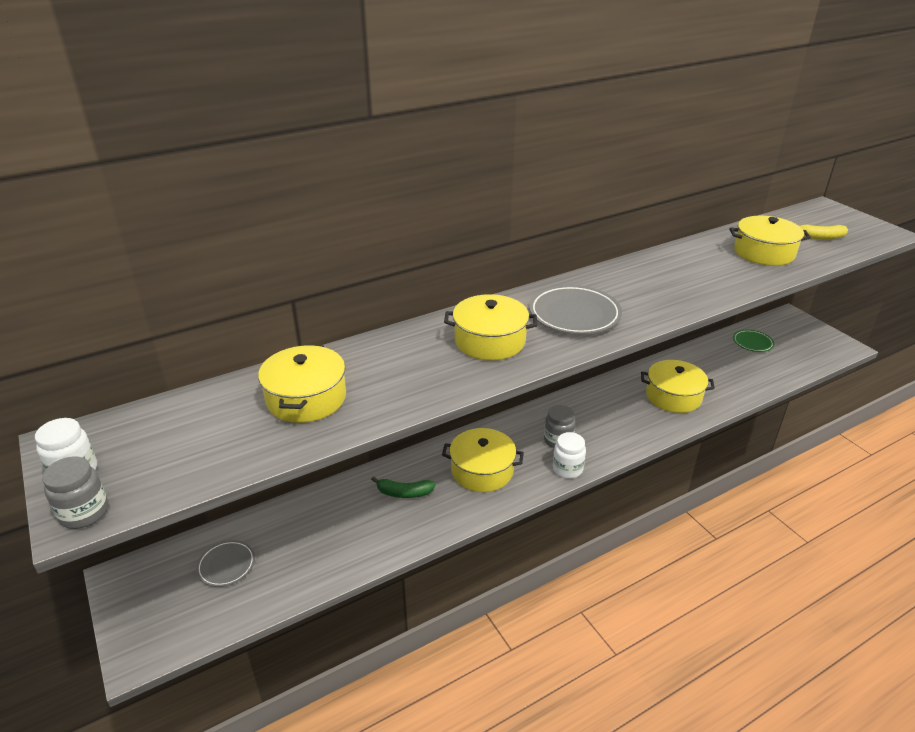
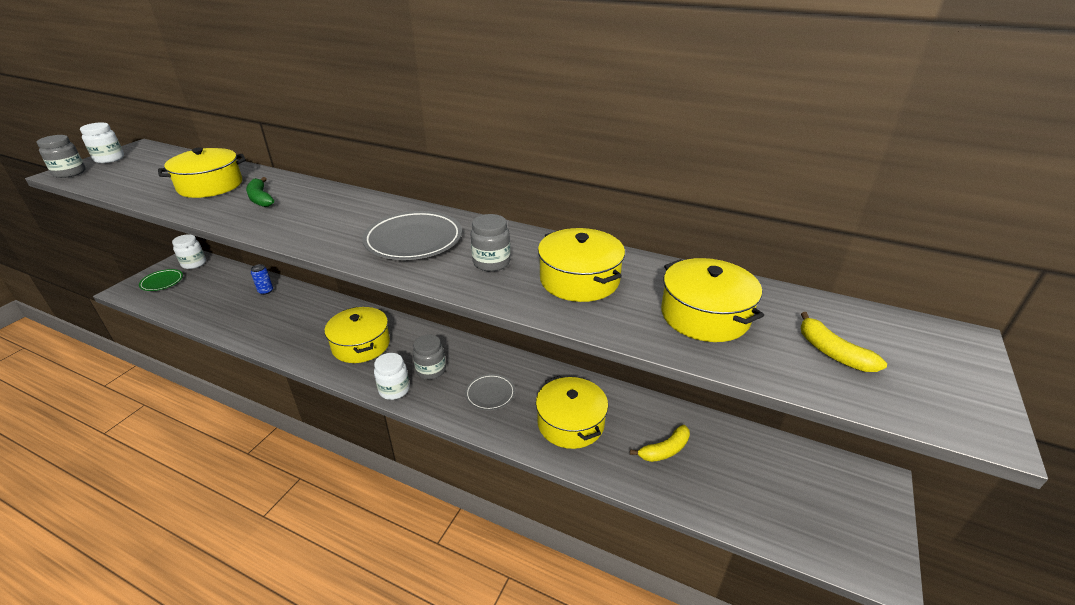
camera: 55 degrees right, 0 degrees up
grey plate [196,540,255,587] -> grey plate moved to [465,374,515,410]
green banana [371,476,436,498] -> green banana moved to [246,177,274,207]
yellow pot [444,294,537,360] -> yellow pot moved to [538,228,625,302]
green plate [733,330,774,352] -> green plate moved to [139,269,183,291]
none -> white jar [172,234,206,269]
none -> blue can [251,264,273,295]
none -> grey jar [471,214,510,272]
none -> yellow banana [630,425,690,462]

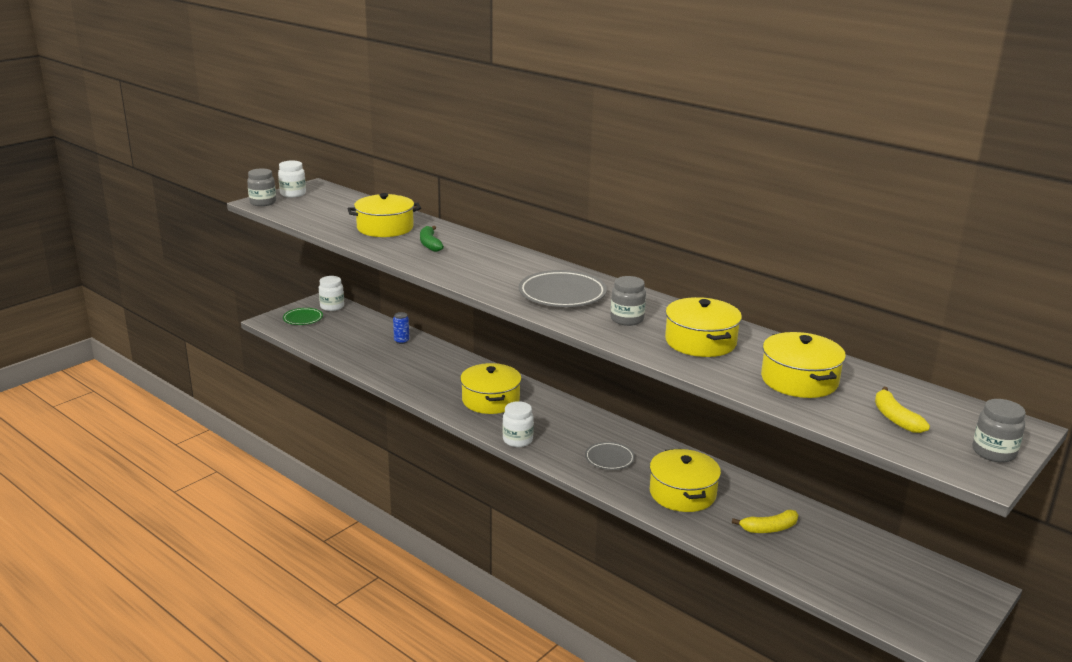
camera: 15 degrees right, 10 degrees down
grey jar [413,335,446,380] -> grey jar moved to [972,399,1026,463]

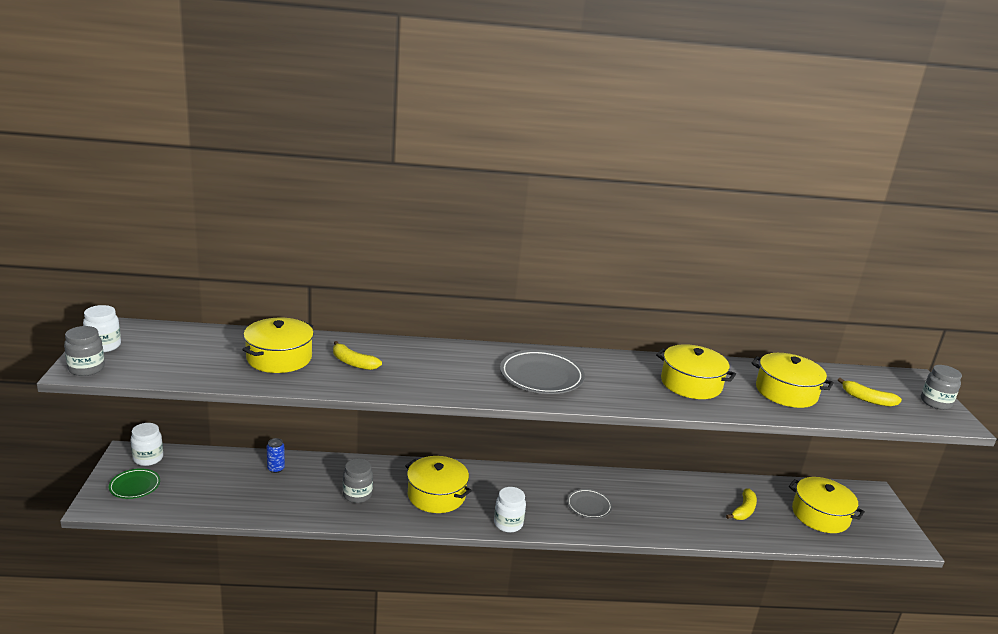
camera: 45 degrees left, 0 degrees up
green banana [420,226,444,252] -> yellow banana [333,341,382,370]
grey jar [611,276,646,326] -> grey jar moved to [343,459,373,503]
yellow pot [650,449,721,512] -> yellow pot moved to [789,477,865,533]

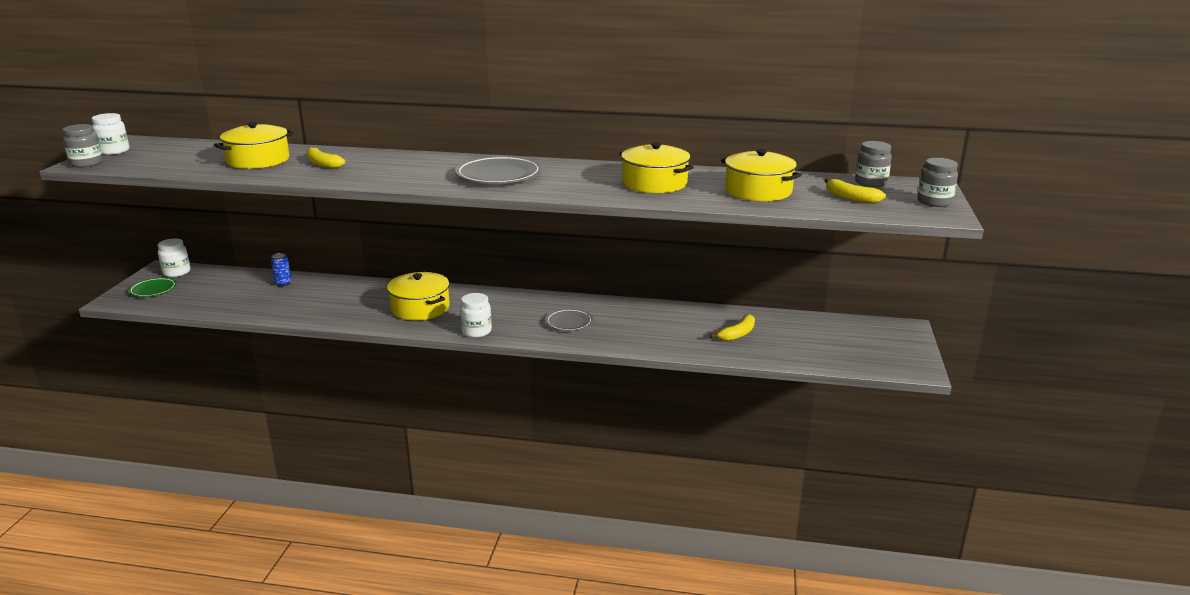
camera: 15 degrees right, 0 degrees up
grey jar [343,459,373,503] -> grey jar moved to [855,141,892,187]
yellow pot [789,477,865,533] -> none

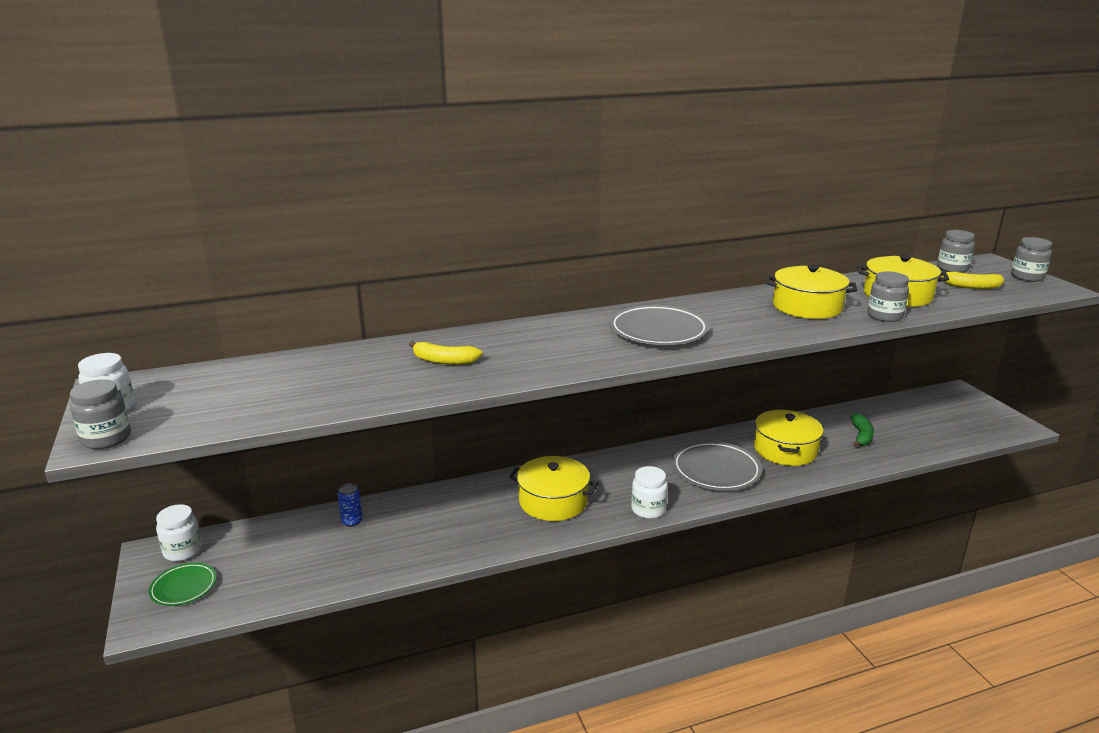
camera: 30 degrees left, 0 degrees up
yellow pot [214,122,294,169] -> yellow pot moved to [754,410,823,466]
grey plate [546,309,593,331] -> grey plate [672,441,762,491], size x1.72
yellow banana [710,314,755,341] -> green banana [851,413,874,447]
none -> grey jar [867,271,909,322]

